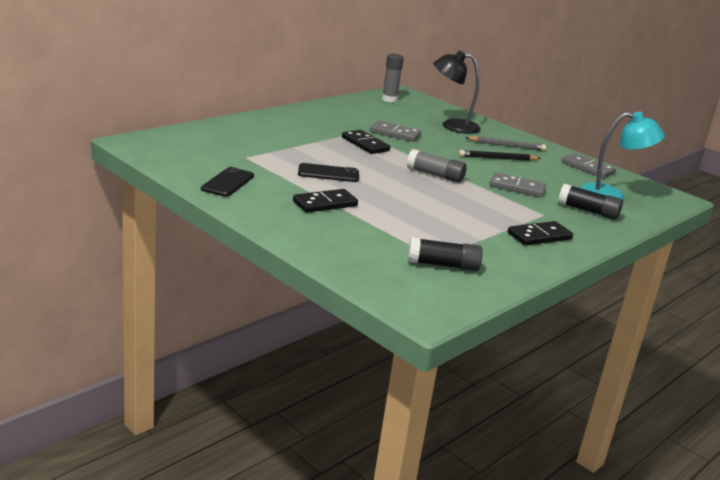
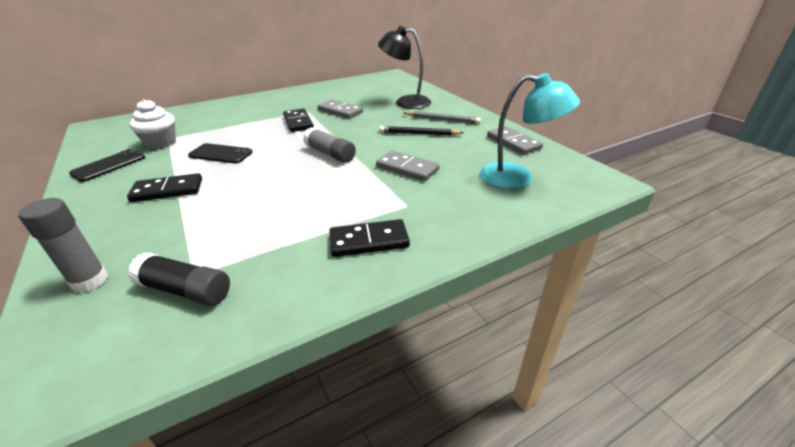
camera: 20 degrees right, 10 degrees up
grey glue stick [382,54,404,102] -> grey glue stick moved to [18,198,108,293]
black glue stick [558,184,623,220] -> none
none -> white cupcake [130,99,176,149]

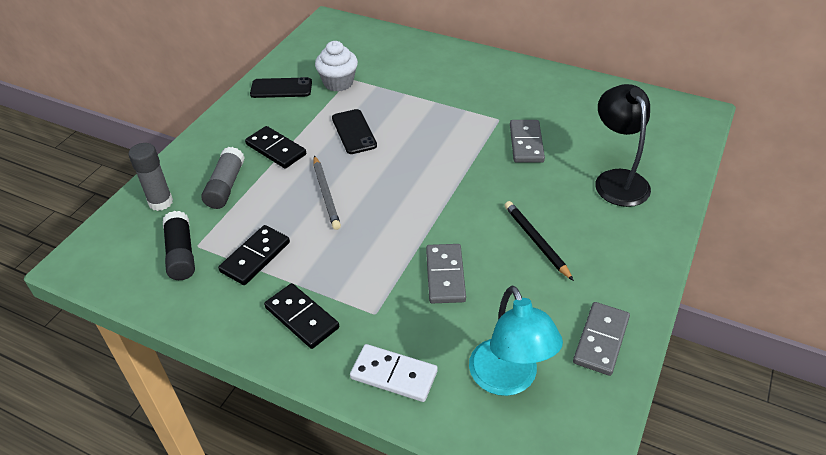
camera: 55 degrees right, 10 degrees up
black domino [283,109,314,132] -> black domino moved to [218,225,290,285]
grey glue stick [303,127,356,163] -> grey glue stick moved to [201,147,245,209]
grey pencil [404,111,481,124] -> grey pencil moved to [313,155,341,230]
none -> white domino [350,344,438,402]

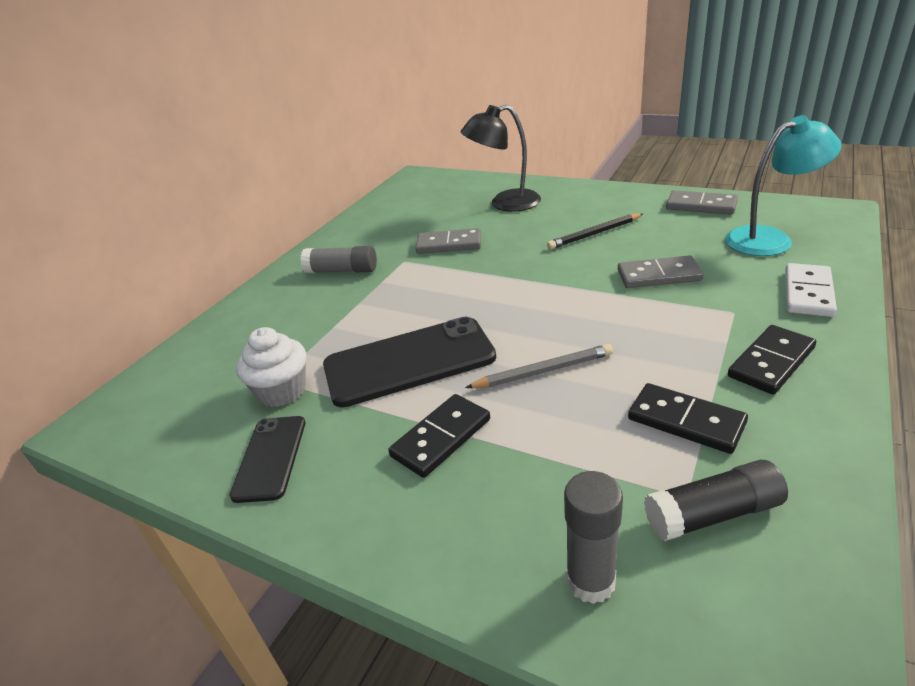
camera: 85 degrees left, 10 degrees down
grey glue stick [201,147,245,209] -> grey glue stick moved to [300,246,377,273]
black phone [332,109,377,154] -> black phone [323,317,496,408], size x1.77

